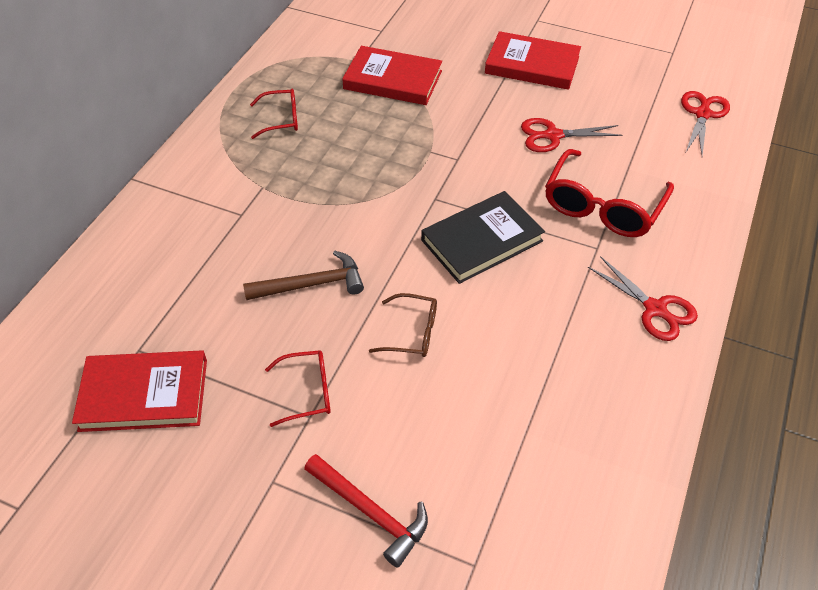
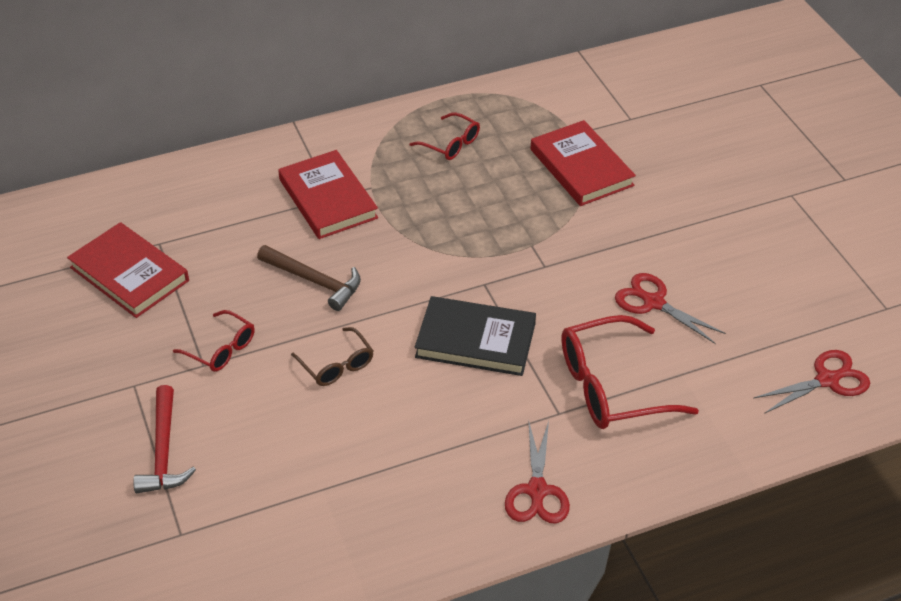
camera: 45 degrees right, 5 degrees down
red book [485,31,581,90] -> red book moved to [278,150,378,239]

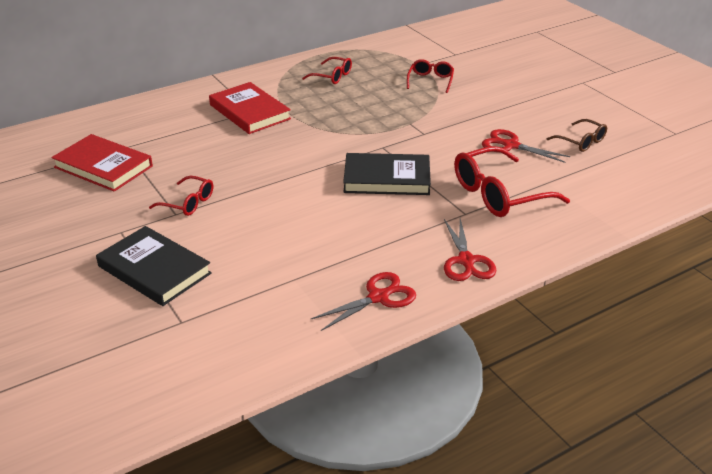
camera: 10 degrees left, 10 degrees down
red hammer [133,385,196,494] -> black book [96,226,212,306]
brown hammer [257,245,361,311] -> none
brown glasses [291,327,374,386] -> brown glasses moved to [547,119,607,152]
red book [531,120,636,206] -> red glasses [407,59,454,93]
red scissors [754,350,870,414] -> red scissors moved to [311,272,416,331]

